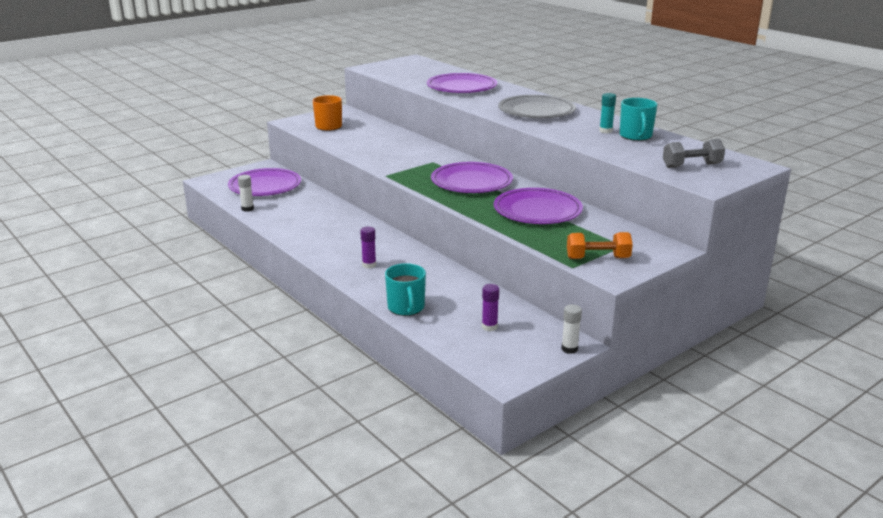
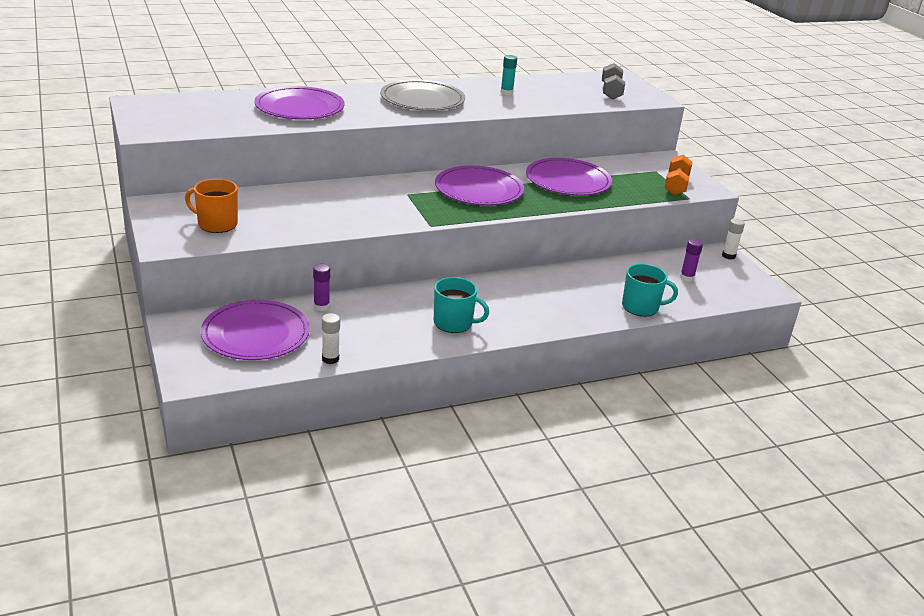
camera: 75 degrees left, 5 degrees up
purple glue stick [360,227,376,269] -> purple glue stick moved to [313,264,330,311]
turquoise mug [620,98,658,141] -> turquoise mug moved to [434,277,489,333]

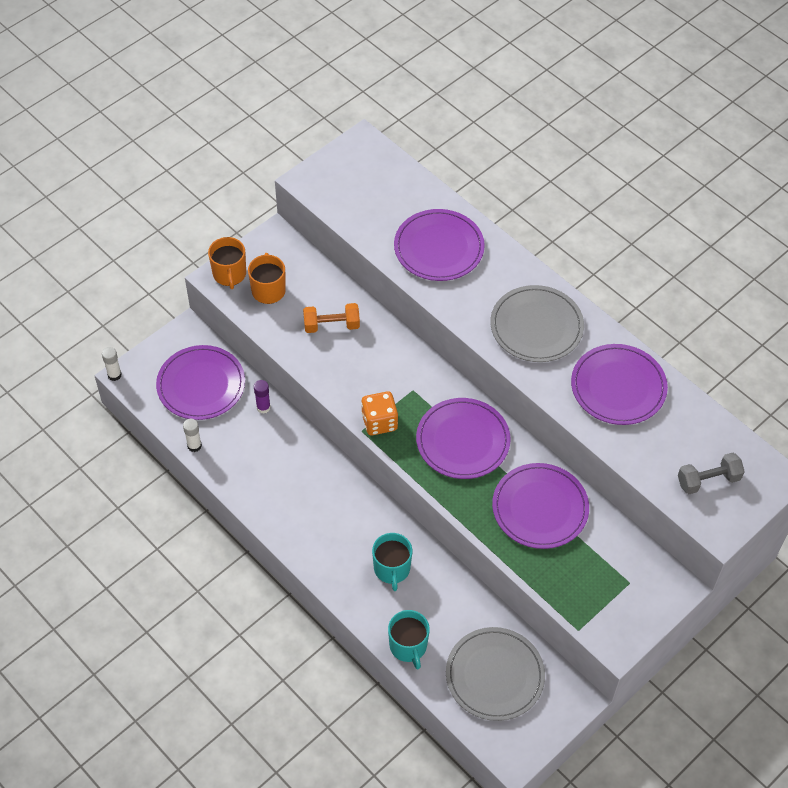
camera: 70 degrees right, 25 degrees up
turquoise mug [434,277,489,333] -> turquoise mug moved to [372,533,412,591]
turquoise glue stick [501,55,517,95] -> purple plate [571,344,668,425]
orange dumbbell [664,155,693,195] -> orange dumbbell moved to [303,303,360,333]
purple glue stick [680,239,703,282] -> grey plate [446,627,545,721]
white glue stick [722,218,745,259] -> white glue stick moved to [102,347,122,381]
none -> orange mug [208,237,246,289]
none -> orange dice [361,391,398,435]

